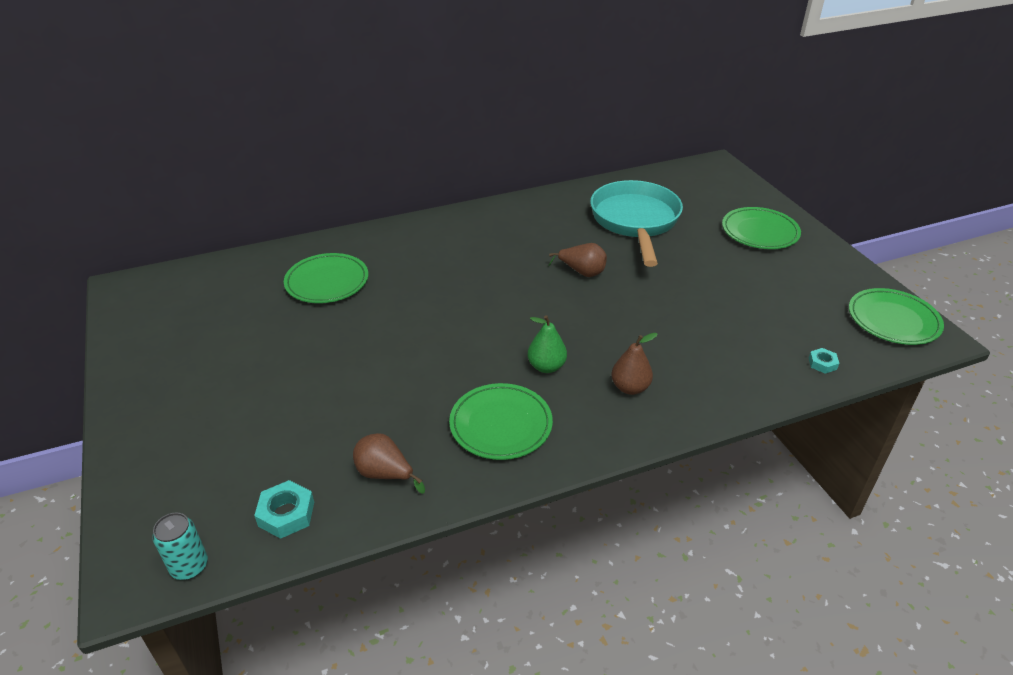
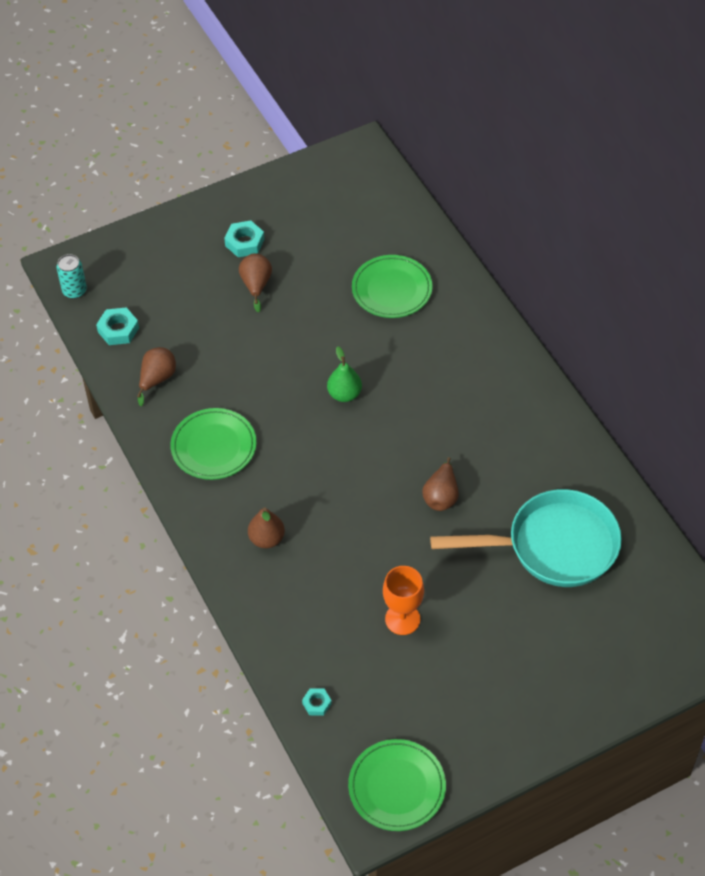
camera: 85 degrees right, 15 degrees up
green pear [528,315,567,373] -> green pear moved to [327,346,362,402]
green plate [722,207,801,249] -> none
none -> turquoise nut [224,221,265,257]
none -> brown pear [239,253,272,313]
none -> orange goblet [383,566,424,635]

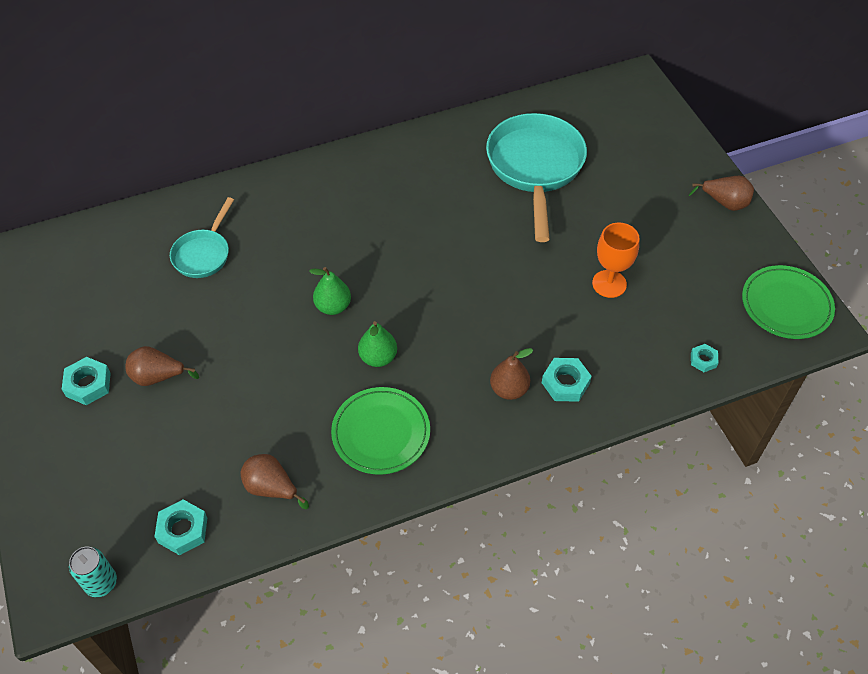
camera: 85 degrees left, 0 degrees up
green plate [352,255,433,318] -> turquoise pan [170,197,234,278]
brown pear [422,457,459,511] -> brown pear moved to [689,176,754,211]
none -> green pear [358,321,397,367]
none -> turquoise nut [542,358,592,402]

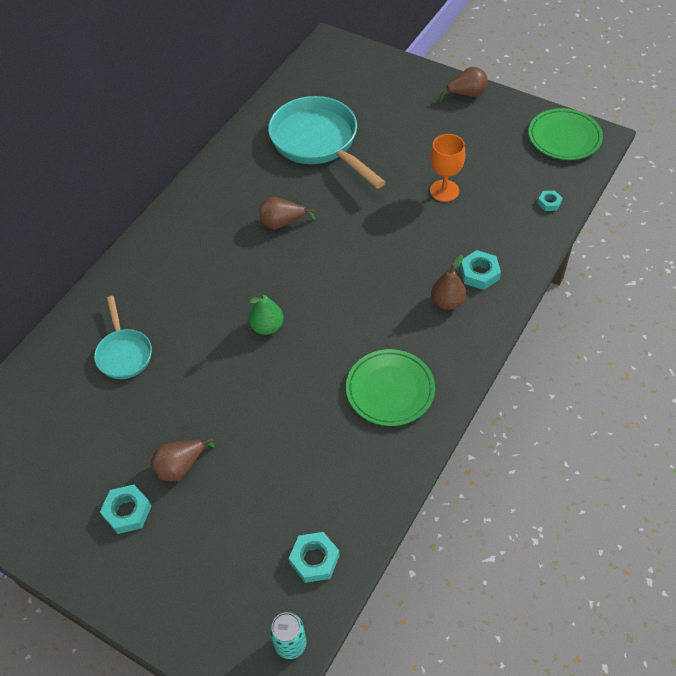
camera: 35 degrees left, 0 degrees up
brown pear [241,454,309,509] -> brown pear moved to [259,197,315,229]
green pear [358,321,397,367] -> none

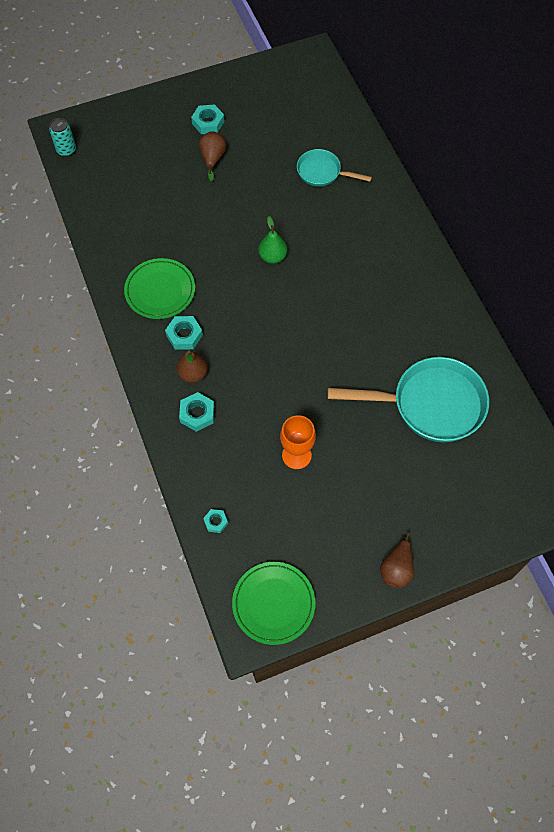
camera: 125 degrees right, 10 degrees up
brown pear [259,197,315,229] -> none
turquoise nut [289,532,340,583] -> turquoise nut moved to [165,316,203,350]

